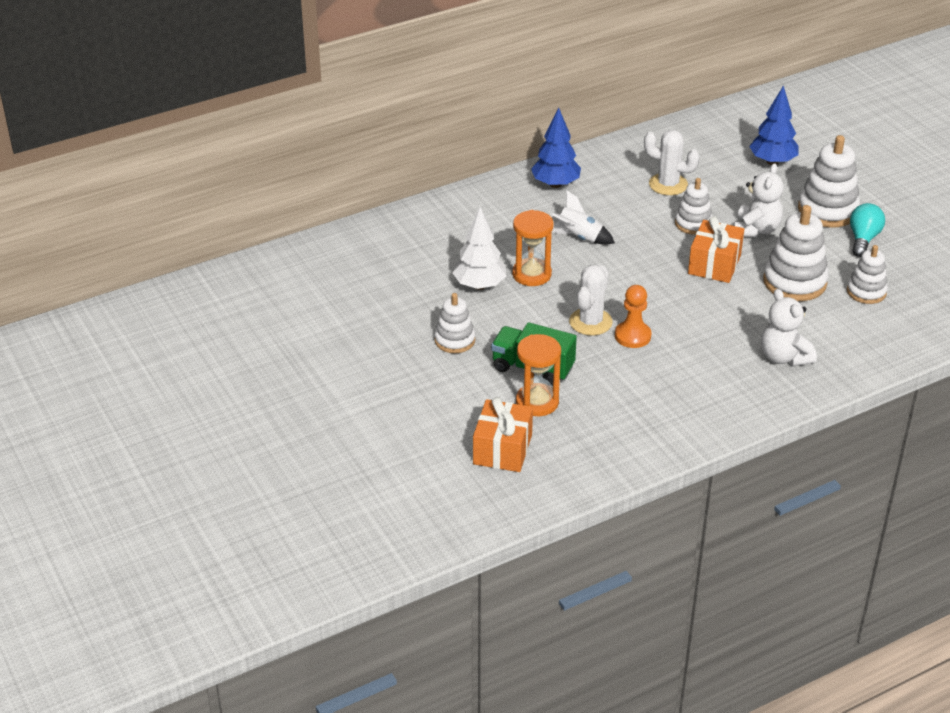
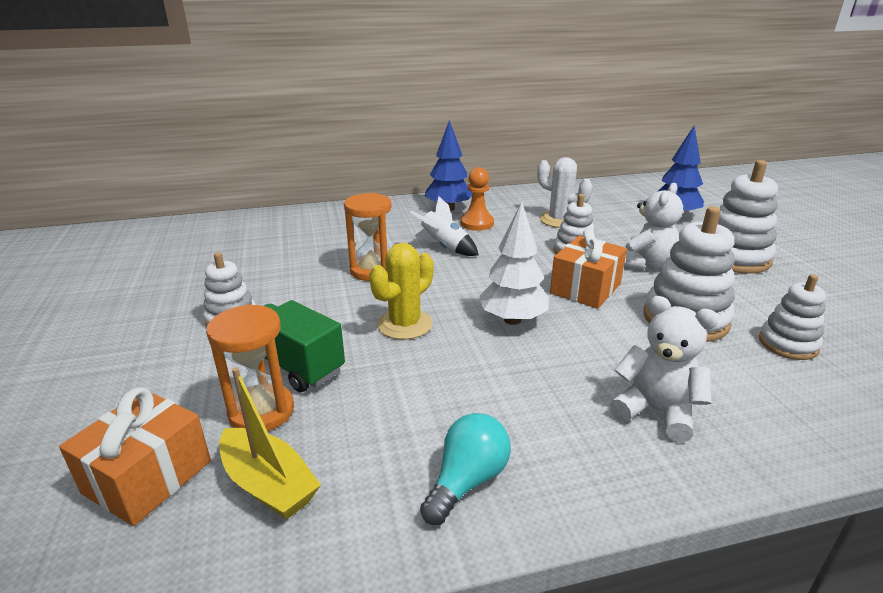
camera: 15 degrees right, 10 degrees down
white tree [453,207,507,290] -> white tree moved to [478,201,549,325]
white cactus [569,265,613,336] -> yellow cactus [369,243,434,340]
orange pawn [615,285,652,348] -> orange pawn moved to [460,167,494,231]
white teddy bear [761,289,817,366] -> white teddy bear turned 135 degrees clockwise [610,296,719,443]
turquoise light bulb [850,203,885,257] -> turquoise light bulb moved to [420,413,511,525]
none -> yellow boat [219,367,321,519]

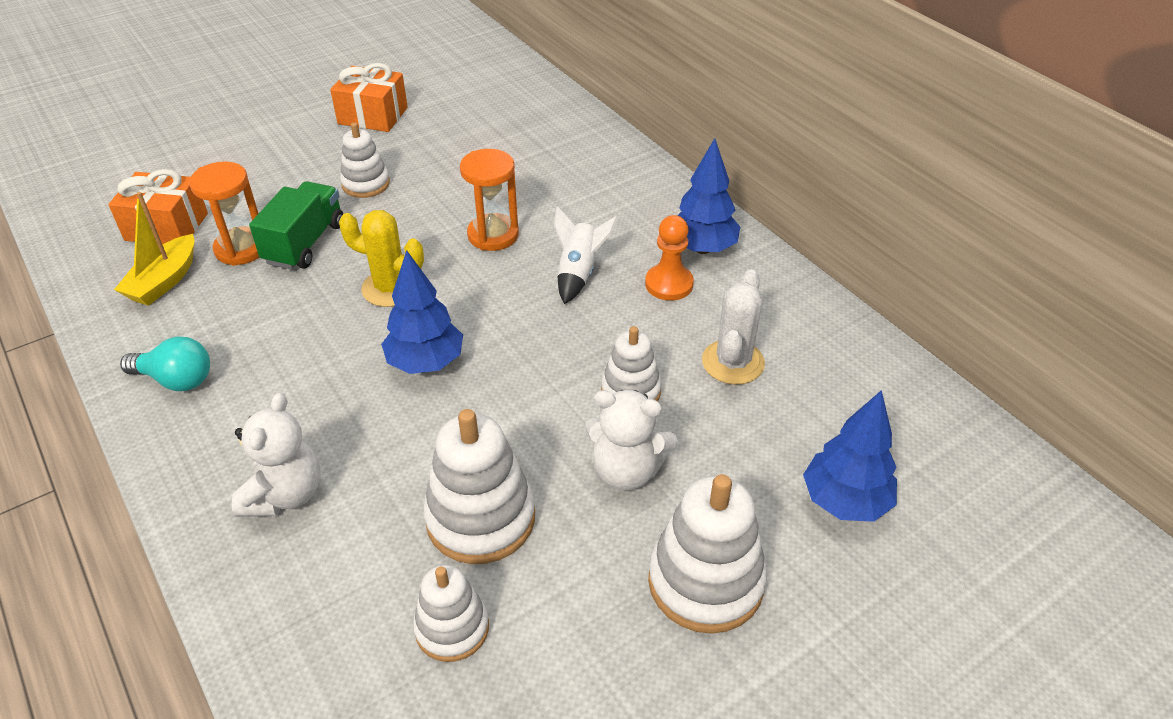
camera: 70 degrees right, 15 degrees up
white tree [478,201,549,325] -> blue tree [381,250,463,374]
orange gift [550,229,627,309] -> orange gift moved to [330,63,408,132]

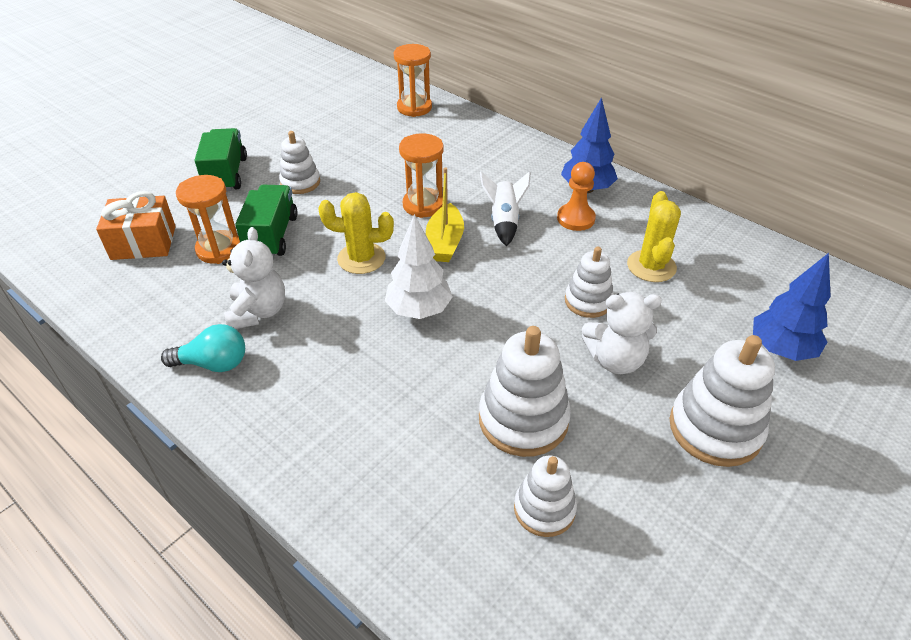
camera: 15 degrees left, 0 degrees up
yellow boat [114,192,195,306] -> yellow boat moved to [426,167,464,262]
white teddy bear [232,392,320,517] -> white teddy bear moved to [222,227,285,329]
orange gift [330,63,408,132] -> none
blue tree [381,250,463,374] -> white tree [385,214,453,319]
white cactus [702,269,765,385] -> yellow cactus [627,191,681,282]
none -> green truck [195,128,247,191]
none -> orange hourglass [394,44,432,117]

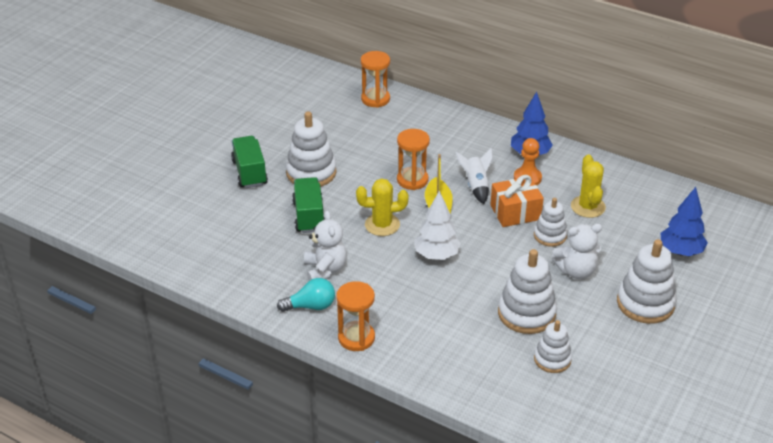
camera: 10 degrees left, 5 degrees down
orange gift [96,191,176,260] -> orange gift moved to [490,175,544,227]
orange hourglass [176,175,240,264] -> orange hourglass moved to [336,281,375,351]
white stacking toy [279,131,320,194] -> white stacking toy [286,111,337,187], size x1.62

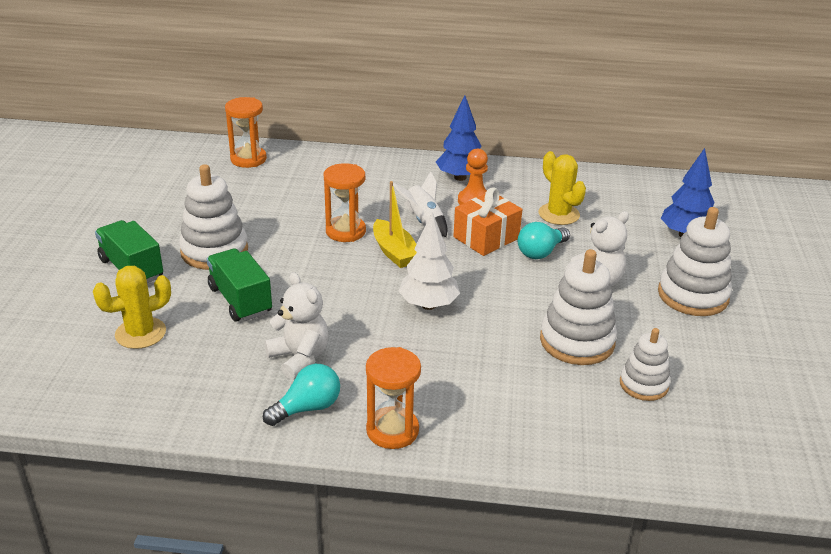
camera: 25 degrees left, 5 degrees down
yellow cactus [356,178,408,236] -> yellow cactus moved to [93,266,171,349]
white stacking toy [534,198,568,247] -> turquoise light bulb [518,222,570,259]

